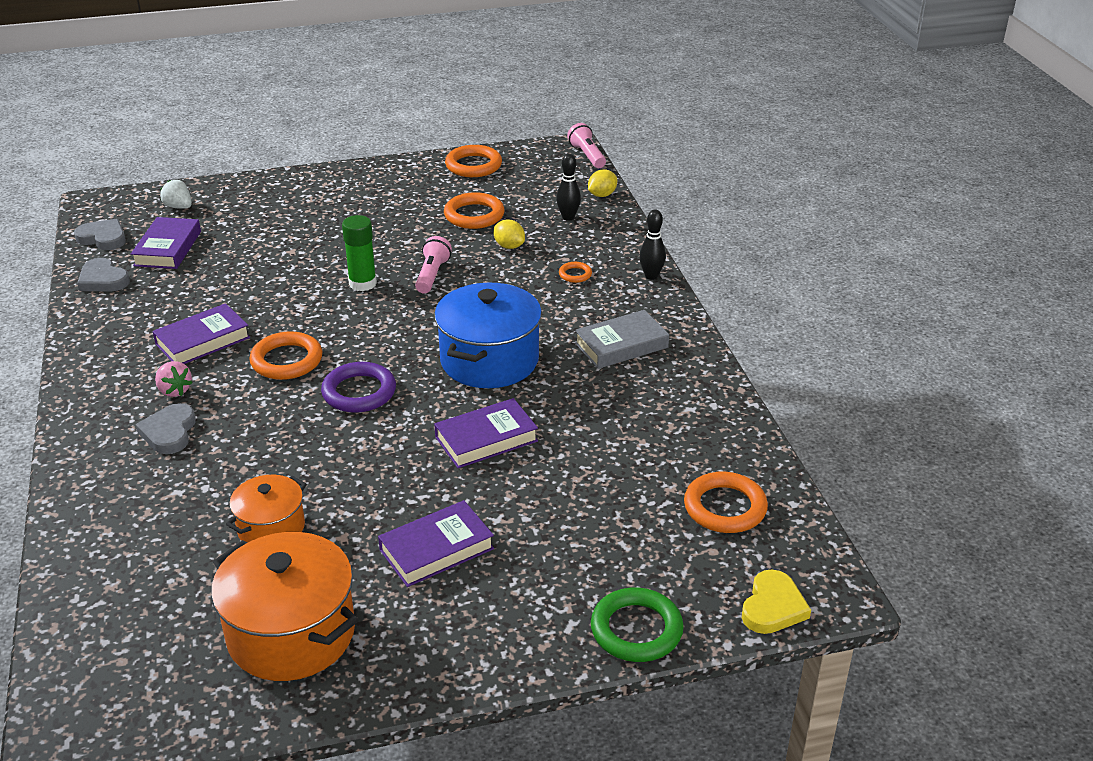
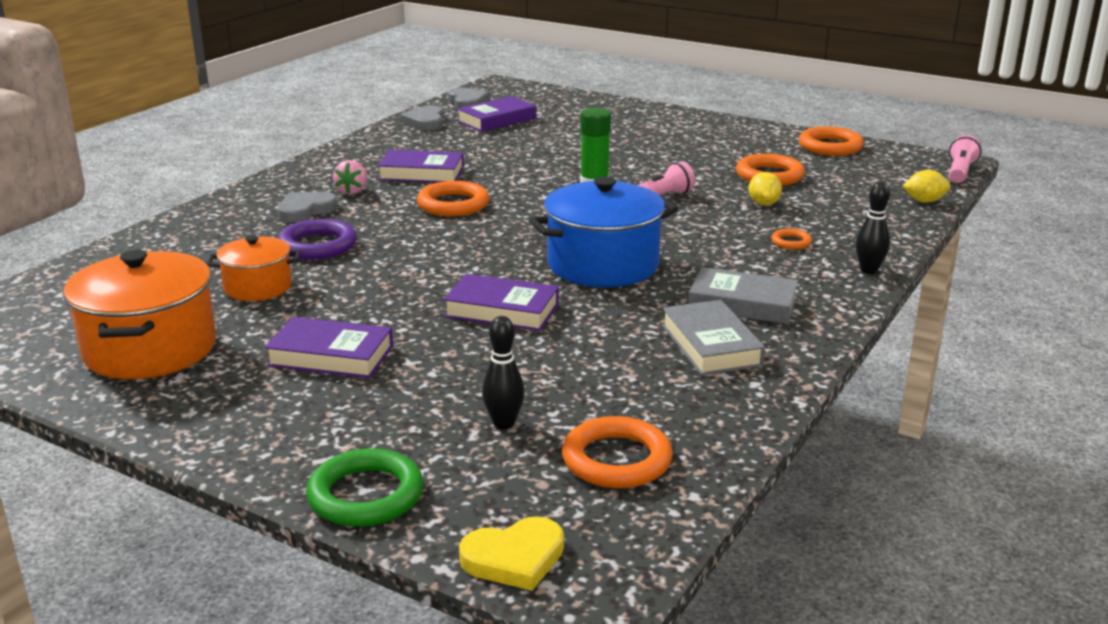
camera: 45 degrees right, 10 degrees down
white strawberry [160,180,192,209] -> none
purple ring [321,362,396,413] -> purple ring moved to [278,219,357,260]
black bowling pin [556,154,581,221] -> black bowling pin moved to [482,316,525,429]
none -> grey book [662,300,765,375]

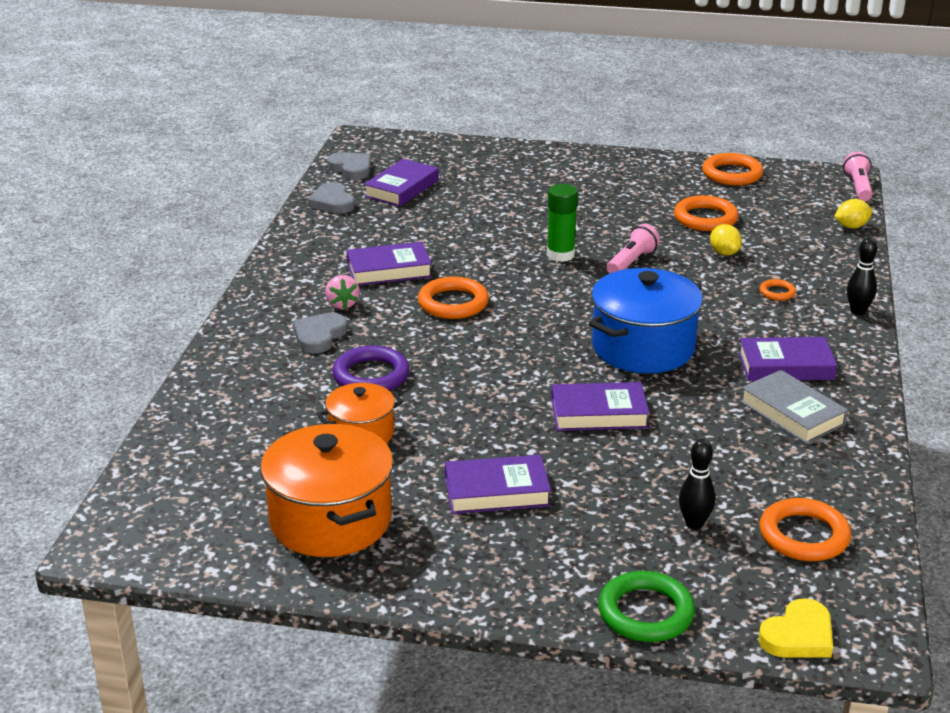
camera: 20 degrees left, 5 degrees up
grey book [688,267,799,324] -> purple book [738,337,837,381]

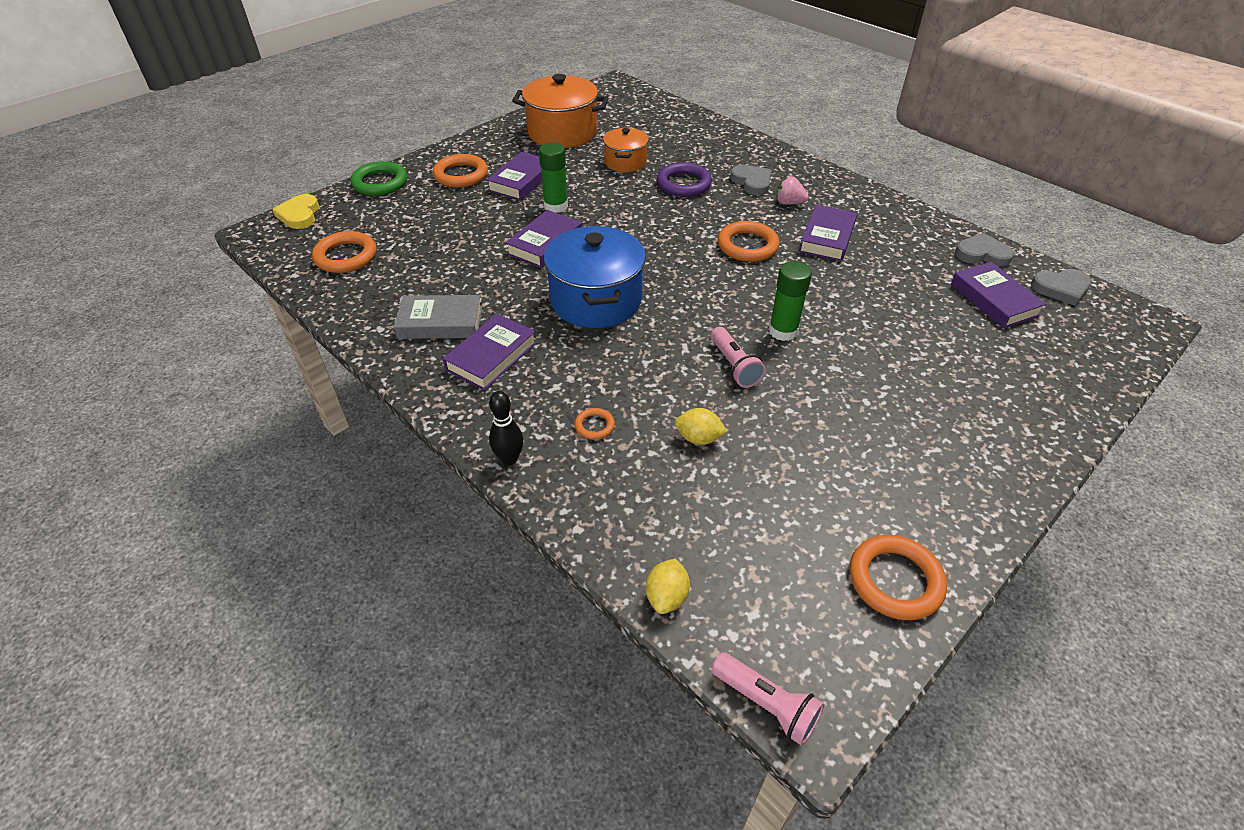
camera: 125 degrees right, 15 degrees up
orange ring [674,195,739,231] -> orange ring moved to [433,154,488,188]
black bowling pin [679,439,715,530] -> none
none -> green glue stick [539,142,568,213]

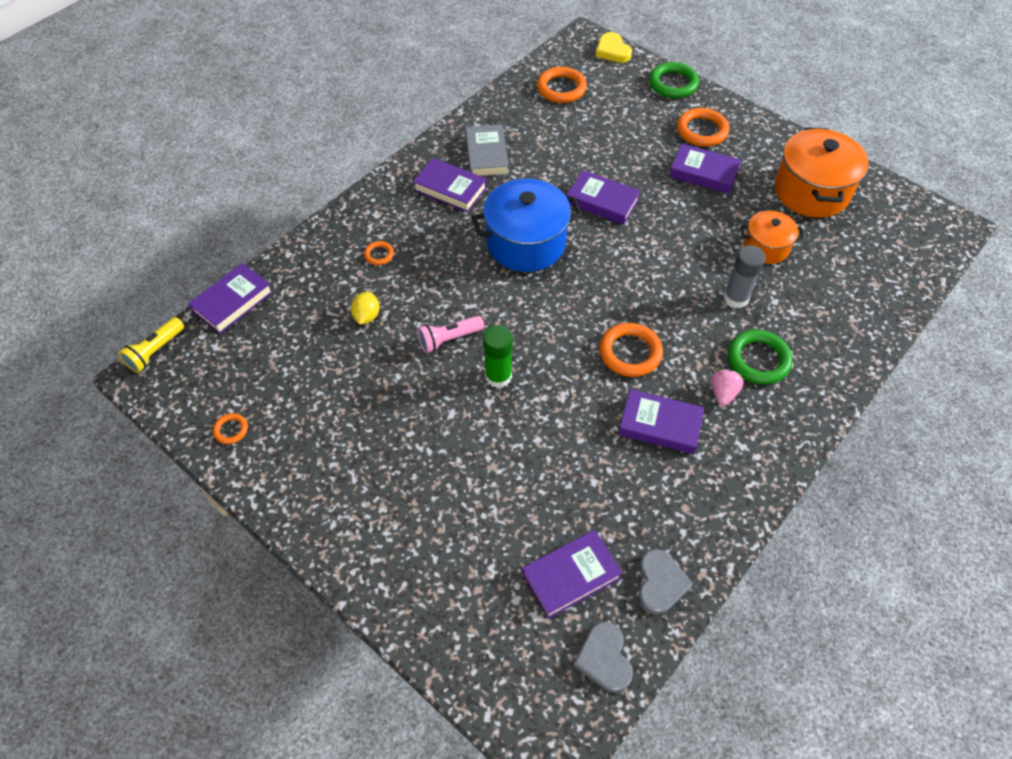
camera: 85 degrees right, 10 degrees up
yellow heart [272,194,319,229] -> yellow heart turned 105 degrees counterclockwise [596,32,632,63]
black bowling pin [489,391,523,466] -> none
green glue stick [539,142,568,213] -> none
yellow lemon [646,559,690,614] -> purple book [188,263,273,334]
purple ring [656,162,712,197] -> grey glue stick [723,245,766,308]
pink flashlight [711,652,824,746] -> yellow flashlight [118,317,184,373]
grey heart [730,165,771,195] -> green ring [728,330,793,384]
orange ring [850,535,947,620] -> orange ring [213,413,248,444], size x0.51

